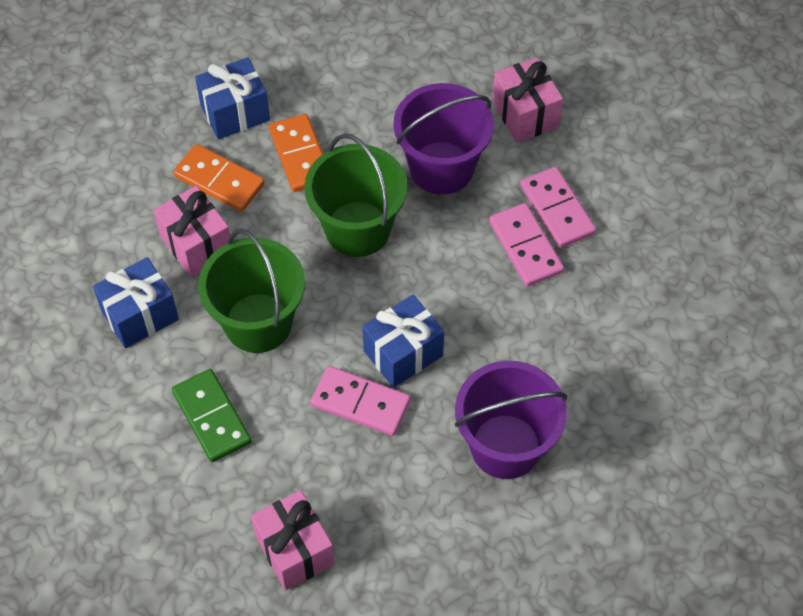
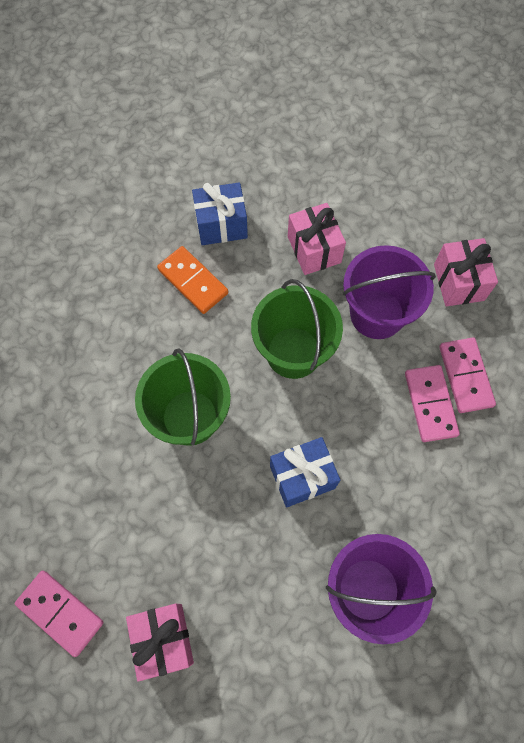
camera: 15 degrees right, 10 degrees up
blue gift [93,257,179,349] -> none
pink gift [154,186,230,277] -> pink gift moved to [288,203,346,275]
green domino [172,369,252,462] -> none
orange domino [269,114,323,192] -> none
pink domino [311,366,411,436] -> pink domino moved to [15,571,103,657]

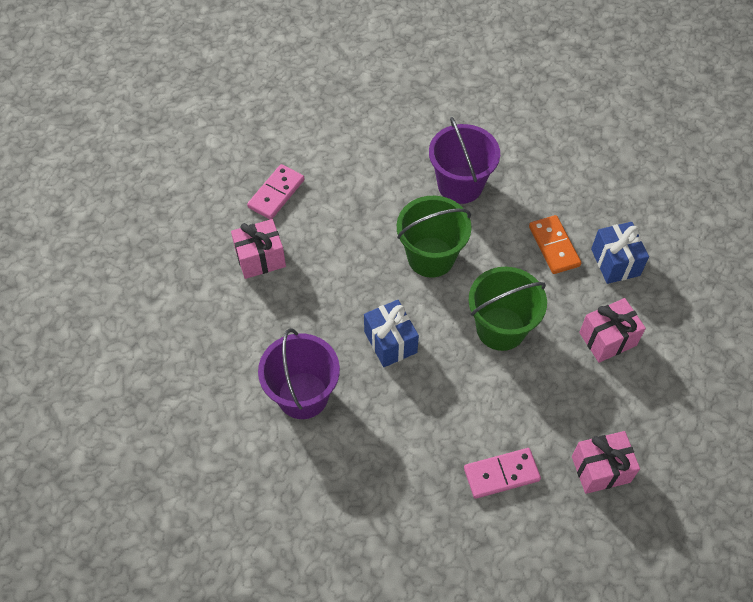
camera: 85 degrees right, 10 degrees down
orange domino [157,246,228,314] -> orange domino turned 60 degrees counterclockwise [529,215,581,274]
purple bucket [343,245,436,339] -> purple bucket moved to [429,117,500,204]
pink domino [405,365,460,442] -> none

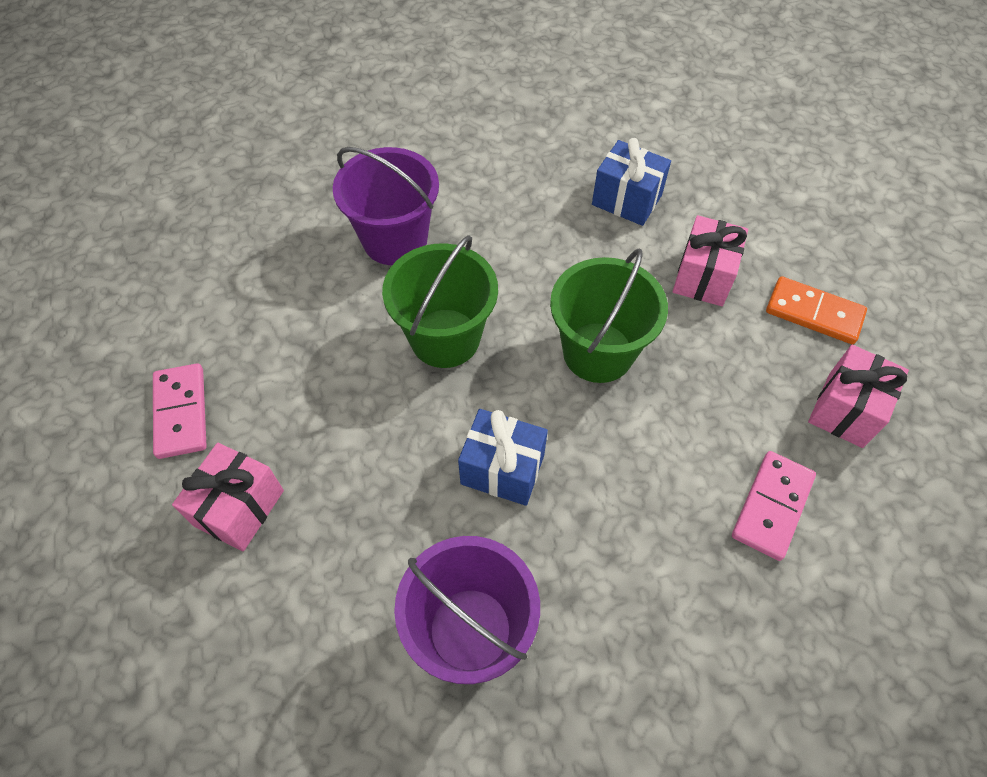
camera: 45 degrees left, 0 degrees up
orange domino [529,215,581,274] -> orange domino moved to [766,276,867,344]

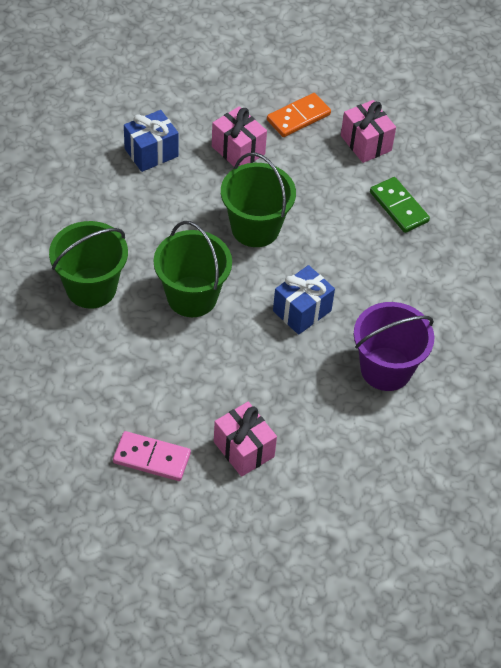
camera: 65 degrees left, 5 degrees down
purple bucket [333,147,439,265] -> green bucket [49,221,128,308]
pink domino [732,451,816,561] -> green domino [370,177,430,233]

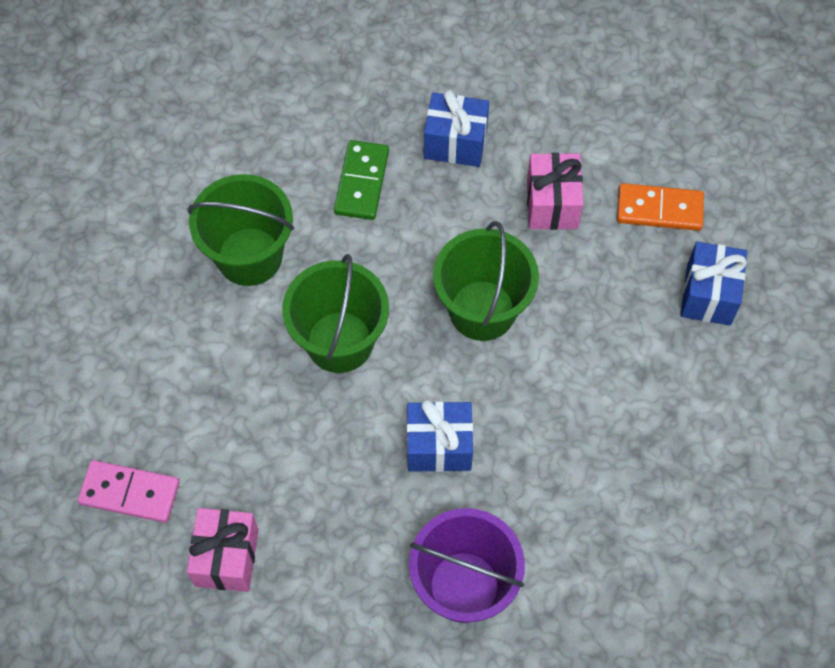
camera: 45 degrees right, 10 degrees up
pink domino [113,431,191,481] -> pink domino turned 45 degrees counterclockwise [78,460,180,523]
pink gift [341,100,396,163] -> blue gift [681,242,747,325]
green domino [370,177,430,233] -> green domino moved to [334,140,389,220]

